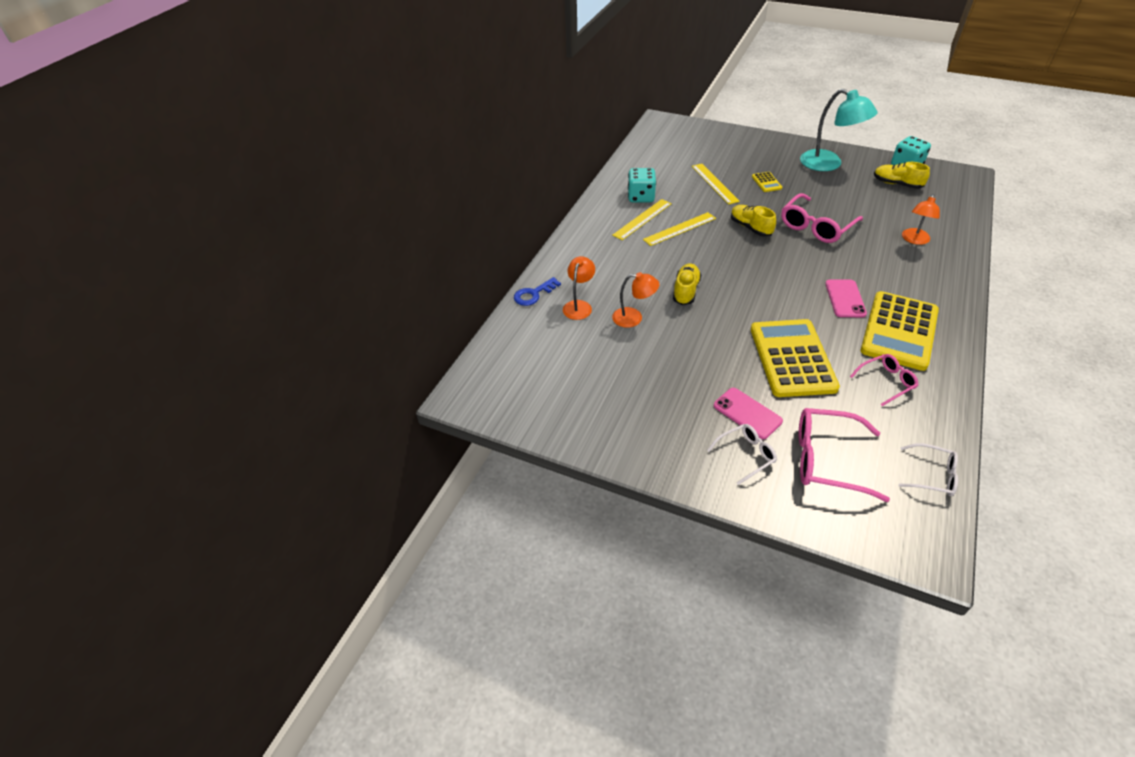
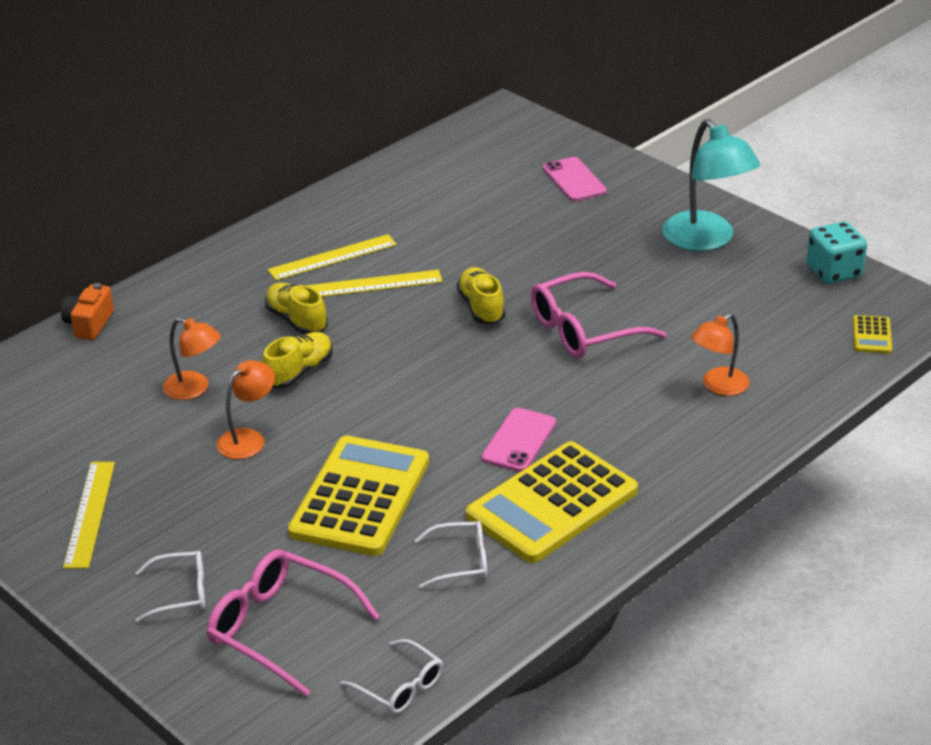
camera: 20 degrees right, 10 degrees down
blue key [514,277,561,306] -> orange camera [61,283,114,340]
orange lamp [563,256,595,320] -> orange lamp moved to [216,360,275,459]
turquoise dice [628,168,656,202] -> none
yellow ruler [692,164,740,204] -> yellow ruler moved to [63,462,115,569]
pink phone [714,388,783,439] -> pink phone moved to [543,157,607,201]
yellow calculator [752,172,782,192] -> yellow calculator moved to [853,315,892,354]
pink glasses [850,354,919,406] -> white glasses [414,521,487,589]
yellow shoe [874,162,930,189] -> yellow shoe moved to [265,283,328,334]

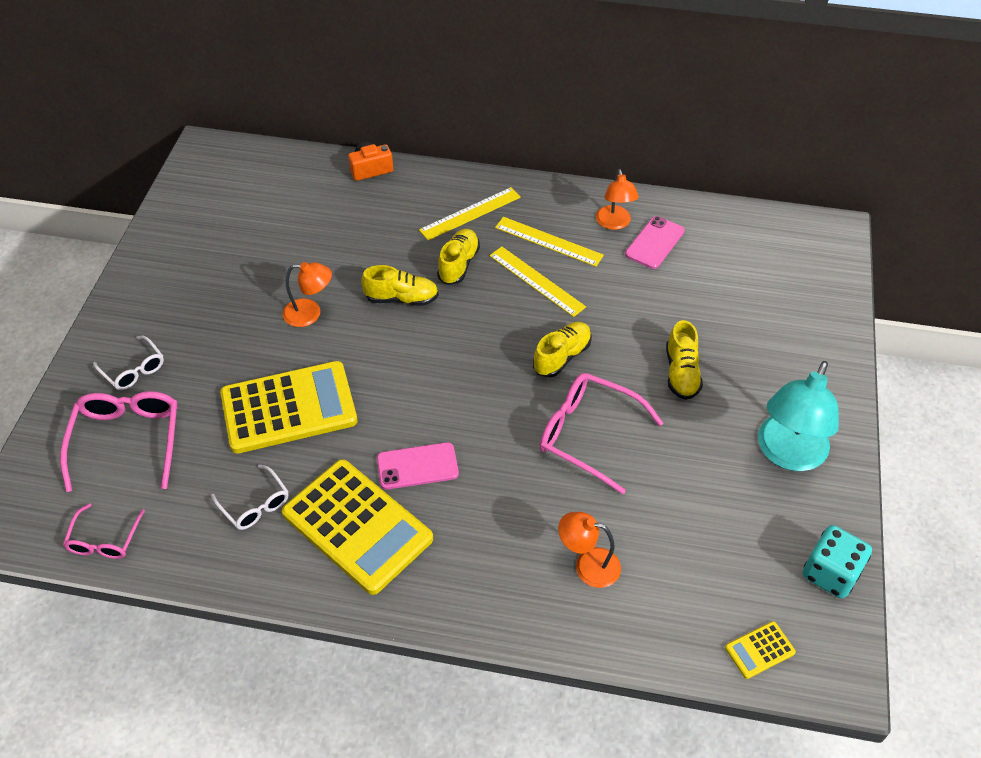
camera: 55 degrees right, 15 degrees up
yellow ruler [63,462,115,569] -> yellow ruler moved to [419,187,521,240]
orange lamp [163,317,221,400] -> orange lamp moved to [596,169,639,230]
white glasses [340,639,443,714] -> pink glasses [63,503,145,559]
yellow calculator [466,441,638,563] -> yellow calculator turned 150 degrees counterclockwise [282,459,433,595]
pink phone [543,157,607,201] -> pink phone moved to [625,216,685,269]
none -> yellow shoe [666,320,703,400]

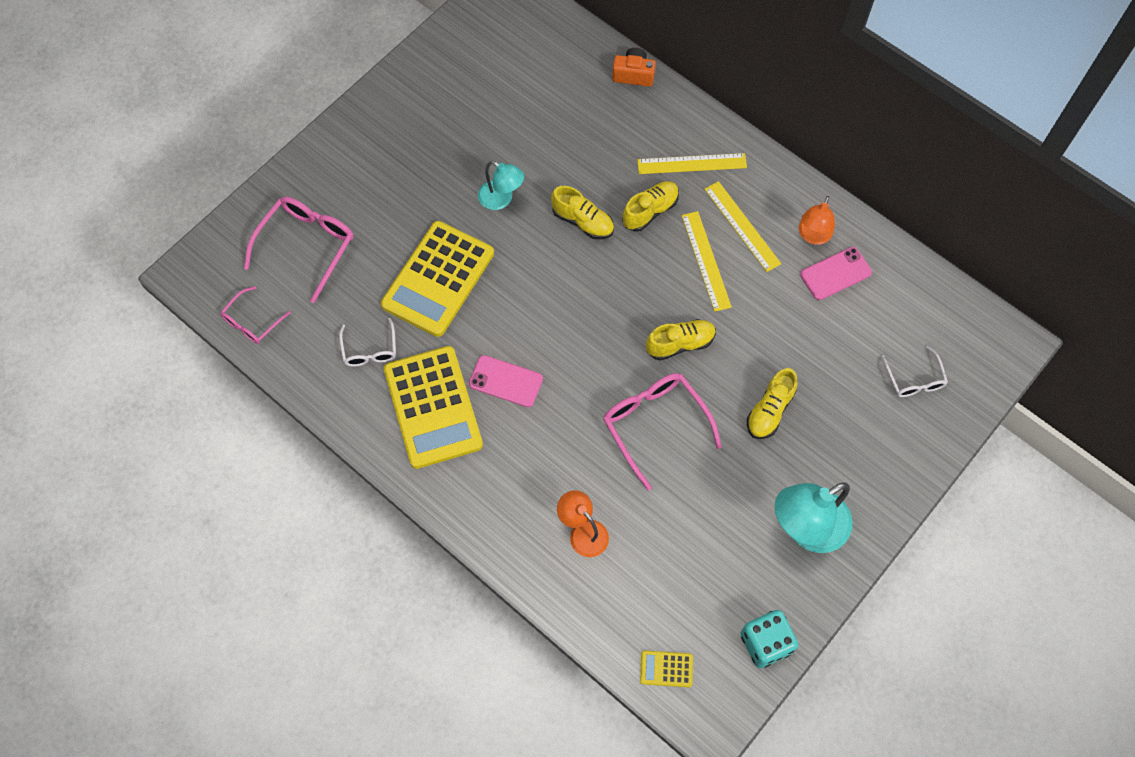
camera: 30 degrees right, 15 degrees up
white glasses [93,336,164,390] -> white glasses moved to [881,346,948,397]
yellow calculator [220,361,358,454] -> yellow calculator turned 105 degrees clockwise [381,221,494,337]
orange lamp [283,262,332,327] -> turquoise lamp [478,161,524,210]

